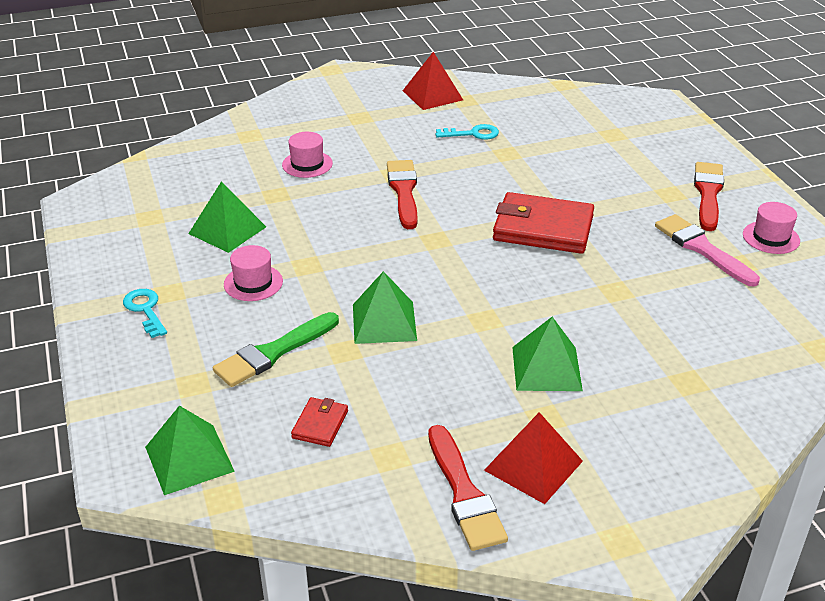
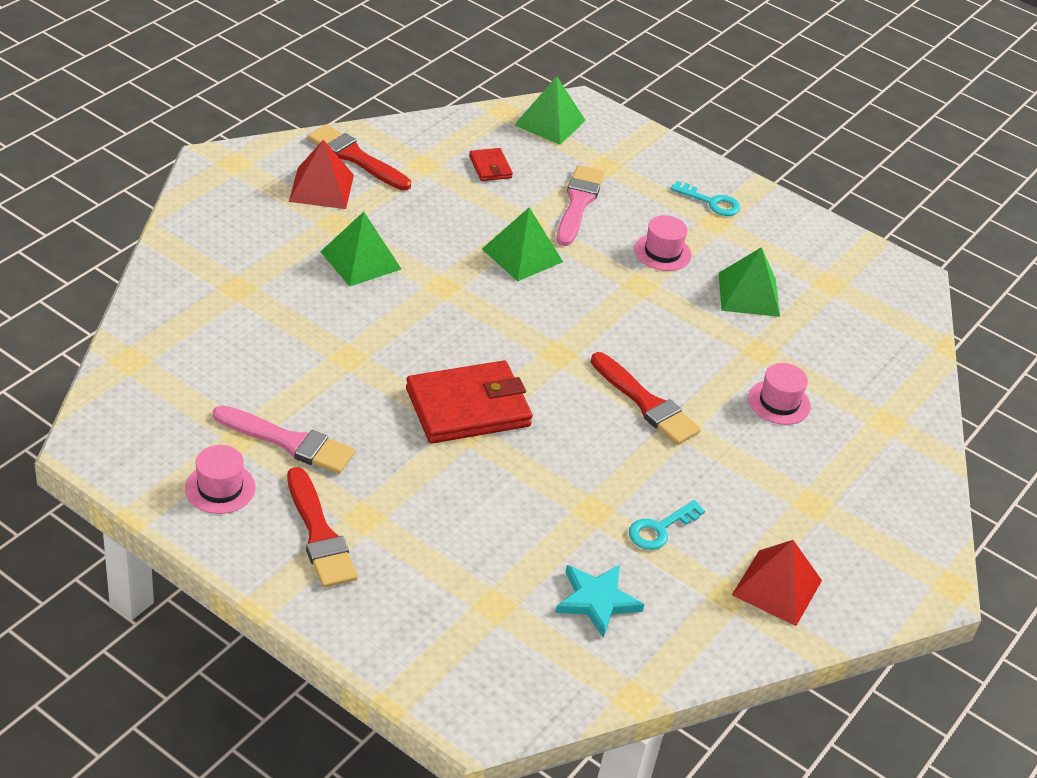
camera: 140 degrees right, 5 degrees up
green brush [213,312,339,387] -> pink brush [557,165,604,246]
none -> turquoise star [555,565,644,638]

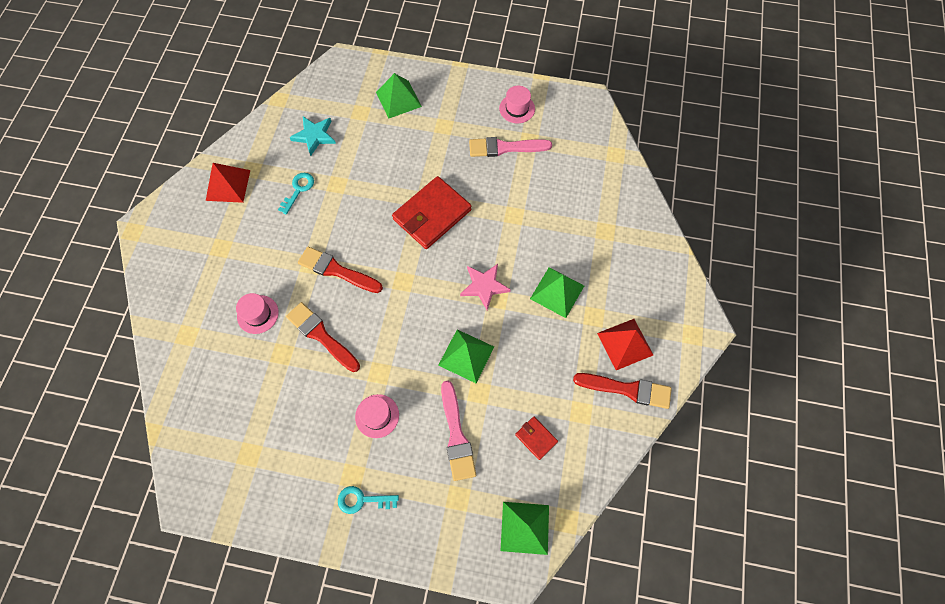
camera: 160 degrees right, 25 degrees up
red brush [287,467,358,588] -> red brush moved to [286,302,360,372]
green pyramid [719,247,780,317] -> green pyramid moved to [376,73,422,119]
none -> pink star [460,264,511,310]

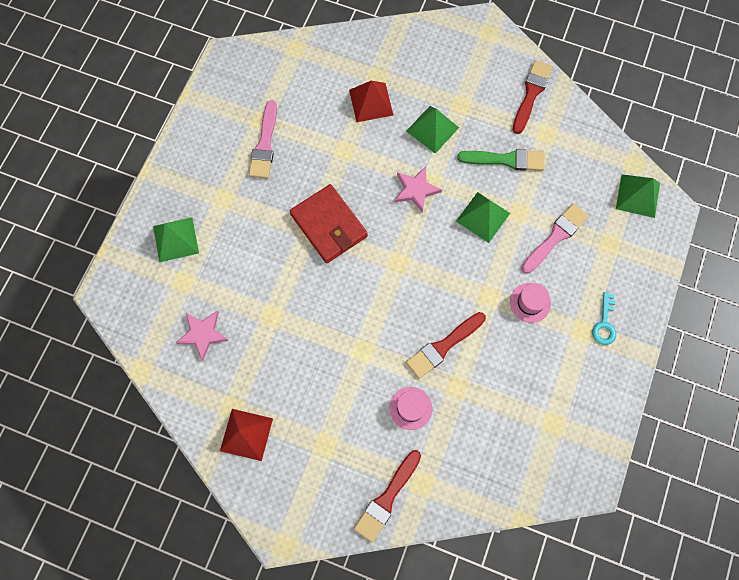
camera: 80 degrees left, 5 degrees up
turquoise key [278,173,314,215] -> none
turquoise star [289,117,336,156] -> pink star [176,311,229,360]
red brush [298,246,383,293] -> red brush moved to [354,450,421,542]
pink brush [441,381,476,481] -> pink brush turned 45 degrees counterclockwise [521,204,589,274]
pink hat [499,86,535,123] -> none
red wallet [515,417,558,460] -> none
red pyramid [597,319,653,370] -> red pyramid moved to [349,81,393,122]
none -> green brush [457,149,545,171]

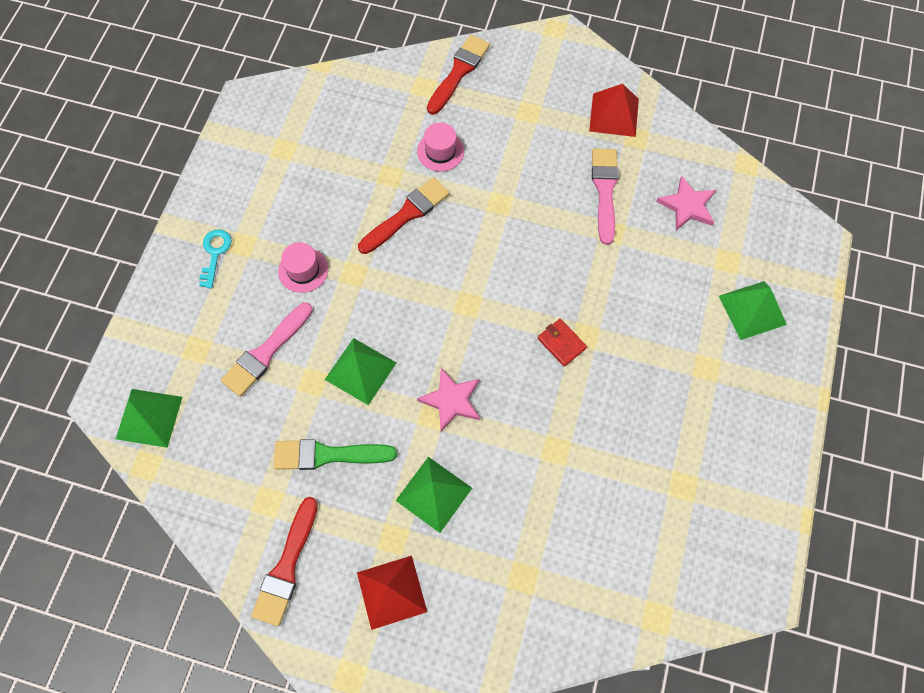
camera: 175 degrees right, 5 degrees down
pink brush [249,100,277,179] -> pink brush moved to [592,148,619,245]
red wallet [290,184,368,263] -> red wallet [538,319,587,367], size x0.47
red pyramid [349,81,393,122] -> red pyramid moved to [357,556,427,630]

